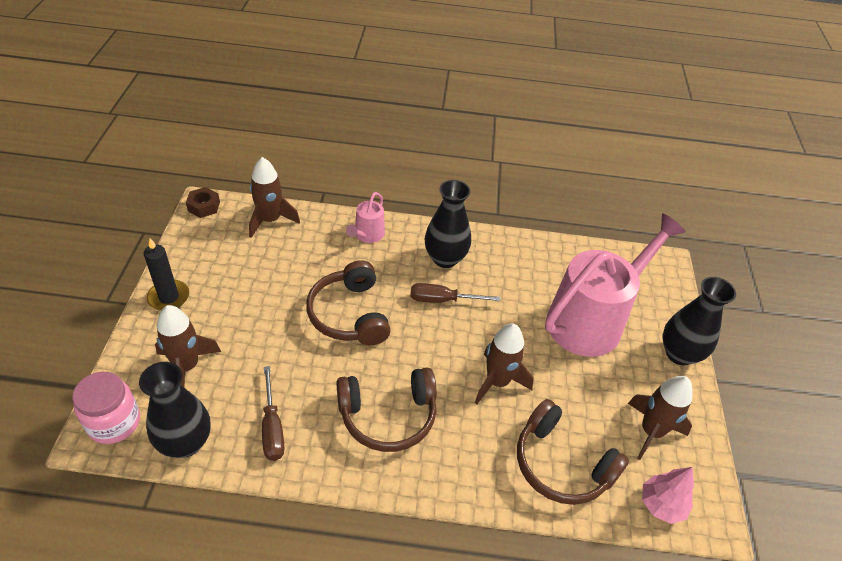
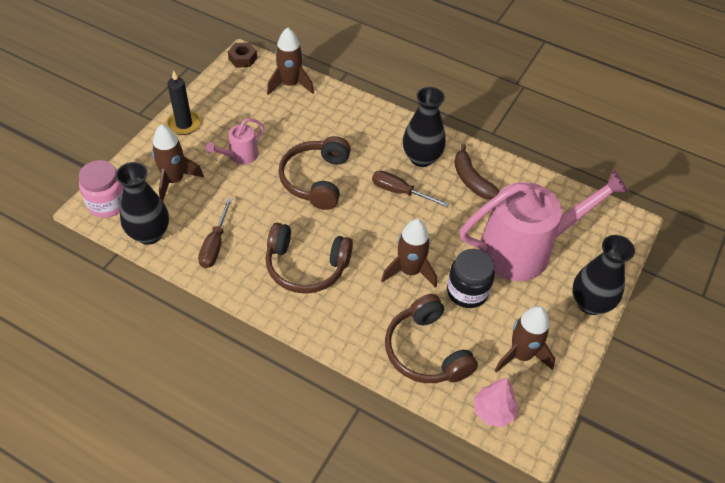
camera: 25 degrees right, 5 degrees up
pink watering can [346,192,385,243] -> pink watering can moved to [206,118,264,164]
none -> black jar [447,249,495,308]
none -> brown banana [454,144,500,200]

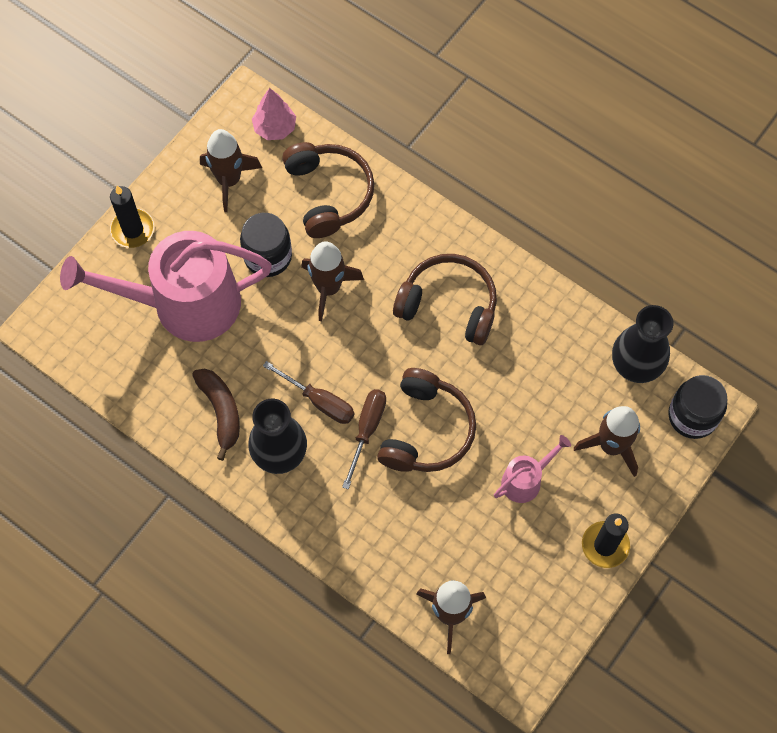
camera: 170 degrees left, 15 degrees up
pink jar [79,160,124,218] -> black jar [668,375,727,439]
brown screwdriver [198,198,233,268] -> brown screwdriver moved to [342,389,386,489]
brown nut [228,42,257,68] -> none
black vase [573,235,635,315] -> black candle [110,186,154,248]

